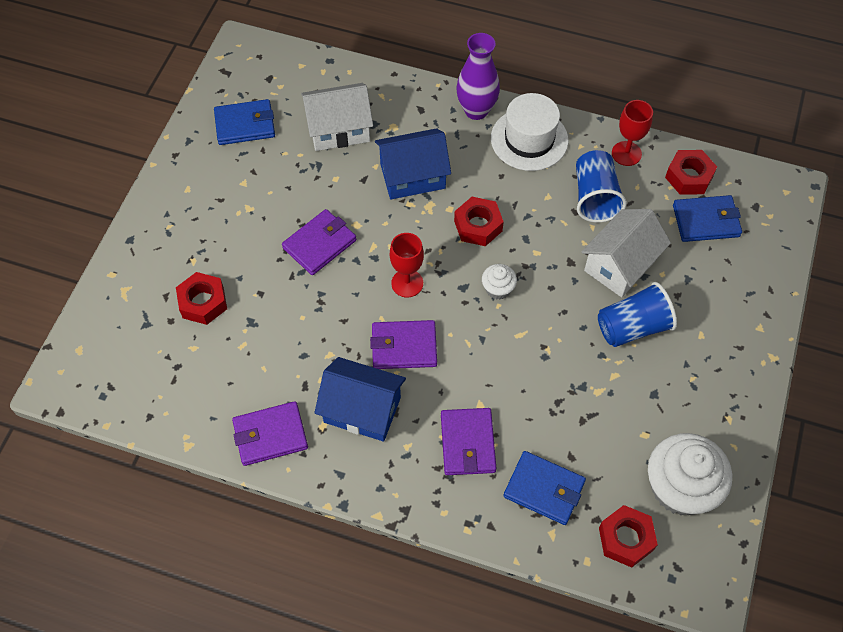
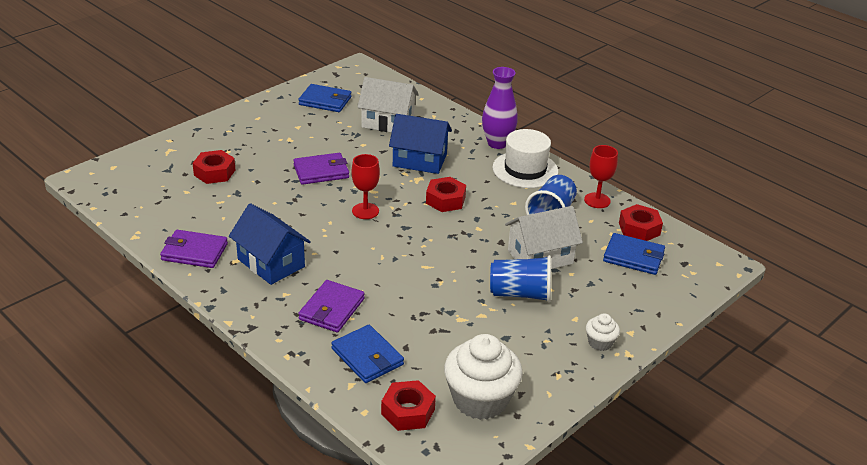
camera: 25 degrees right, 25 degrees down
purple wallet [370,320,437,369] -> none
white cupcake [482,264,517,300] -> white cupcake moved to [586,313,620,351]

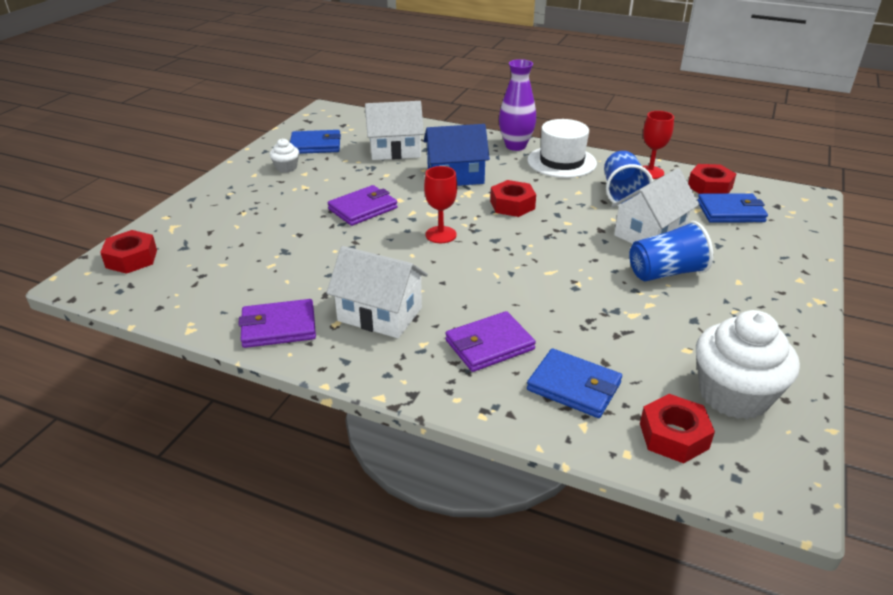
camera: 20 degrees left, 0 degrees up
red nut [193,150,235,184] -> red nut moved to [100,230,157,274]
blue house [229,203,311,285] -> white house [326,246,428,338]
purple wallet [298,280,365,332] -> purple wallet turned 60 degrees clockwise [445,311,536,372]
white cupcake [586,313,620,351] -> white cupcake moved to [270,138,299,173]

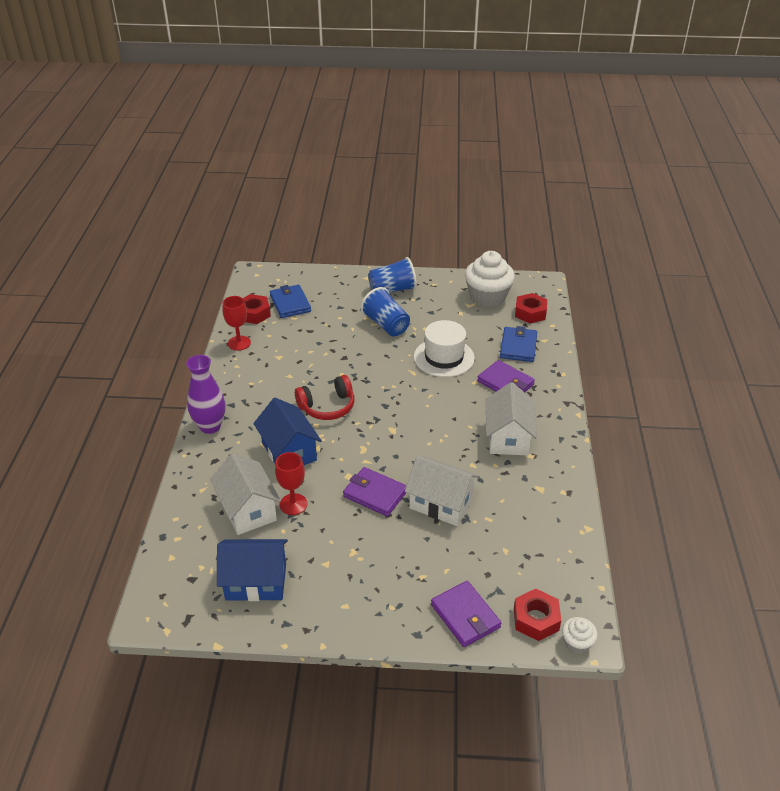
camera: 110 degrees left, 5 degrees up
purple wallet [238,299,316,348] -> purple wallet moved to [431,581,501,647]
white cupcake [270,138,299,173] -> white cupcake moved to [562,617,598,654]
blue wallet [290,130,341,154] -> blue house [217,539,288,601]
red goblet [424,166,457,243] -> red goblet moved to [275,452,307,515]
red nut [490,180,536,217] -> red headphones [295,375,354,420]
white hat [527,119,597,178] -> white hat moved to [414,320,475,377]
blue cup [604,151,653,206] -> blue cup moved to [368,257,417,293]
white house [611,168,700,244] -> white house moved to [405,456,480,526]

